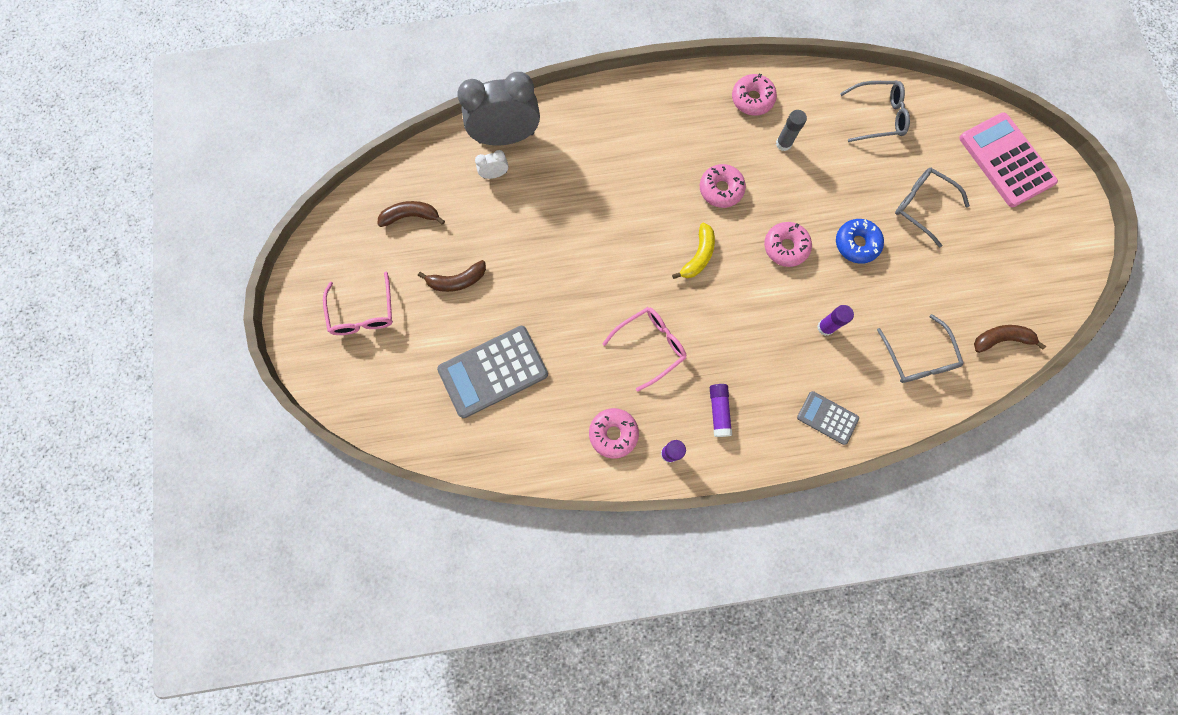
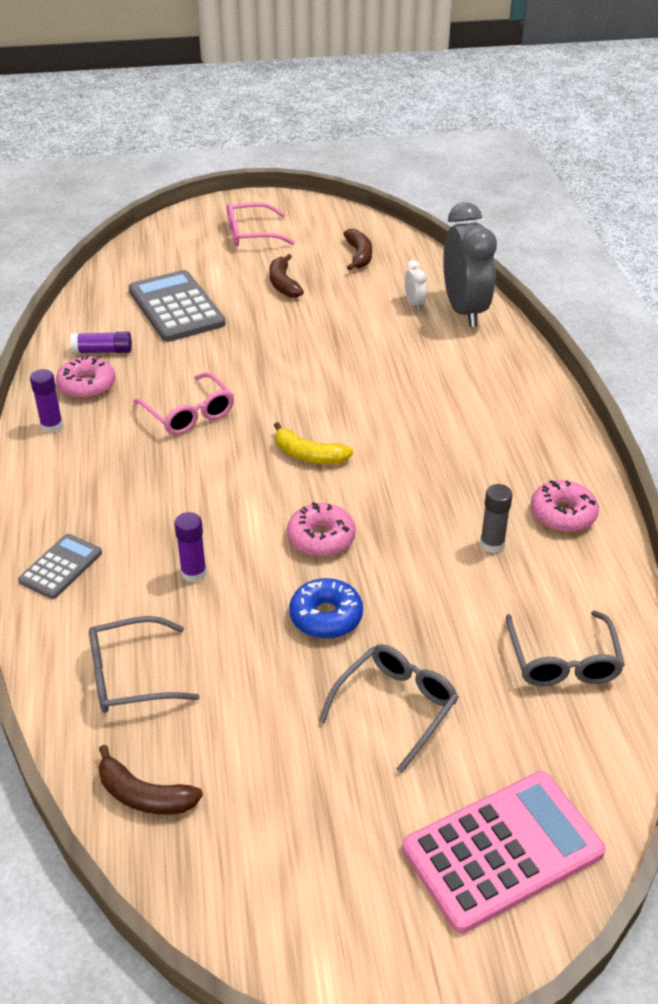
camera: 90 degrees right, 35 degrees down
pink donut [700,164,746,208] -> none
purple glue stick [710,384,732,437] -> purple glue stick moved to [70,332,132,354]
brown banana [974,325,1046,353] -> brown banana turned 120 degrees clockwise [98,745,203,815]

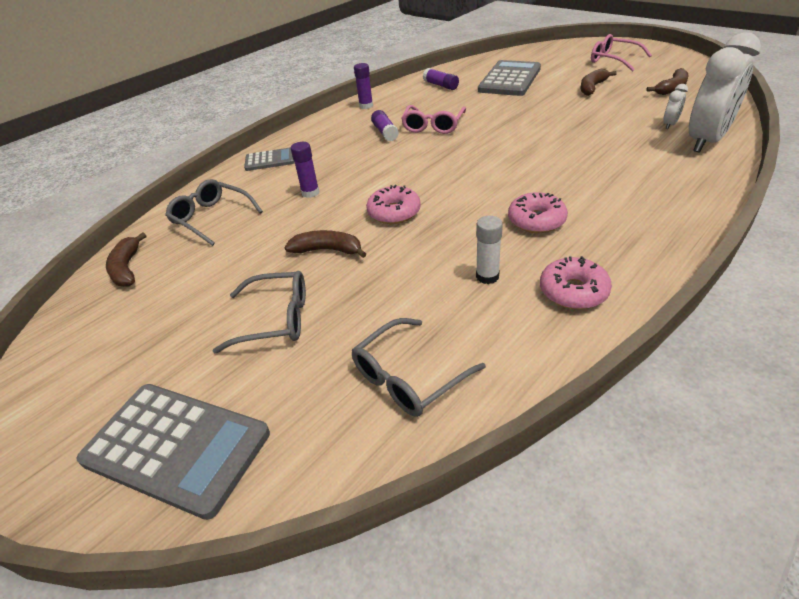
camera: 55 degrees right, 0 degrees up
pink donut [56,355,116,399] -> pink donut moved to [508,192,568,233]
yellow banana [274,422,353,464] -> none
blue donut [289,578,363,639] -> brown banana [285,230,366,258]
pink calculator [402,771,605,933] -> grey calculator [76,384,270,520]
grey clock [443,202,497,327] -> white clock [689,32,761,152]
grey glue stick [480,484,513,553] -> white glue stick [476,216,503,284]
none -> purple glue stick [371,110,399,142]

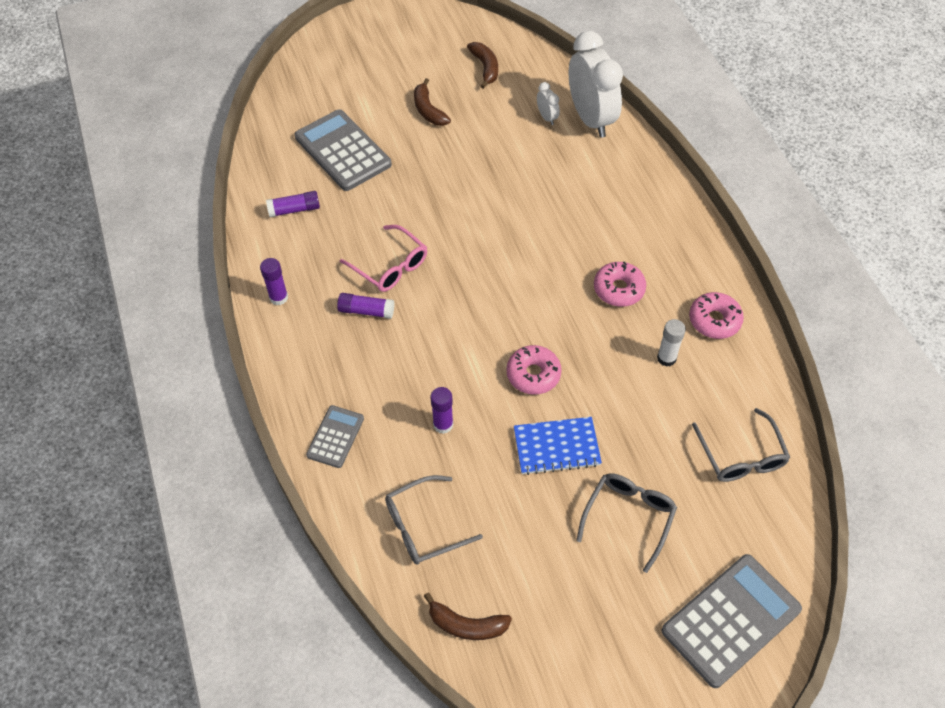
camera: 65 degrees left, 15 degrees up
brown banana [285,230,366,258] -> blue notebook [514,417,602,475]
pink glasses [591,34,652,72] -> none

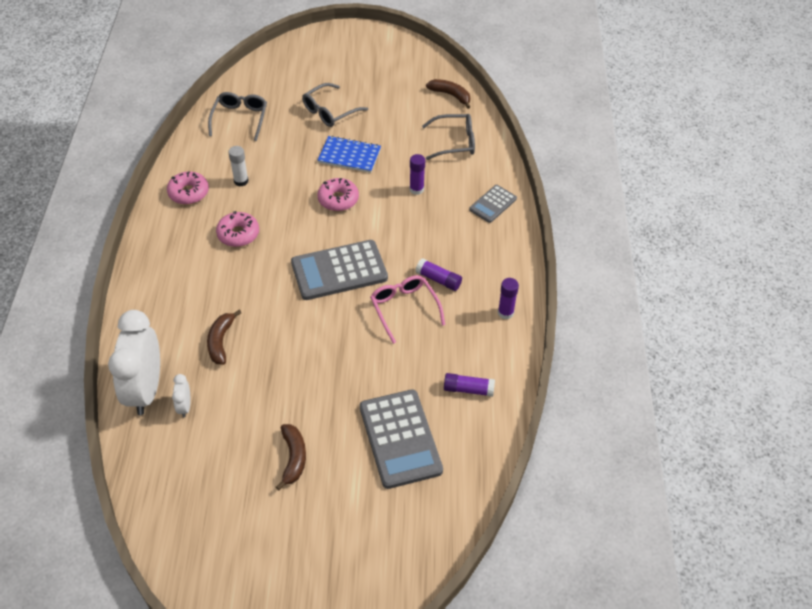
camera: 160 degrees left, 5 degrees down
brown banana [467,42,498,89] -> brown banana moved to [207,310,241,365]
grey calculator [661,554,802,688] -> grey calculator moved to [291,240,388,300]

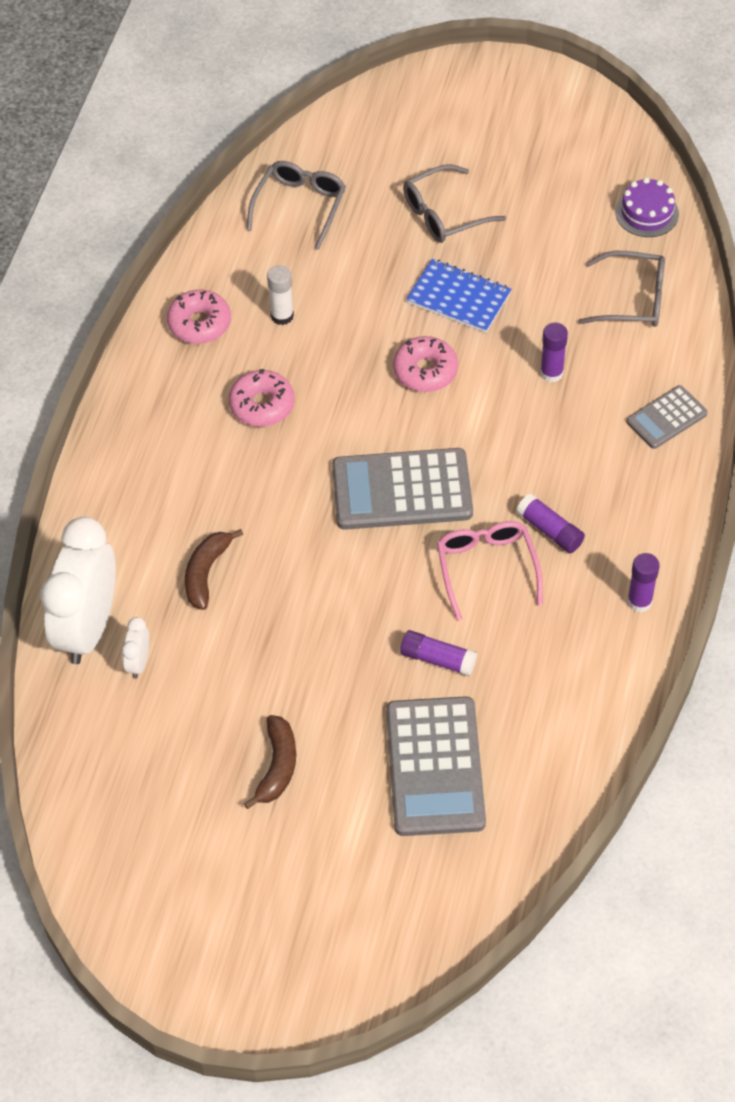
camera: 15 degrees right, 5 degrees up
brown banana [426,79,470,109] -> purple cake [615,178,679,237]
purple glue stick [444,373,495,397] -> purple glue stick moved to [400,630,477,676]

